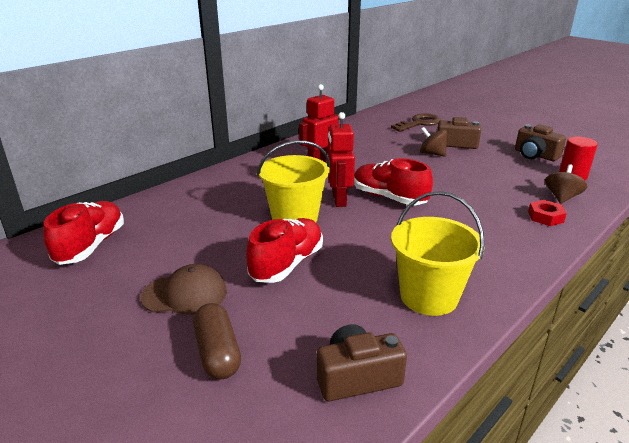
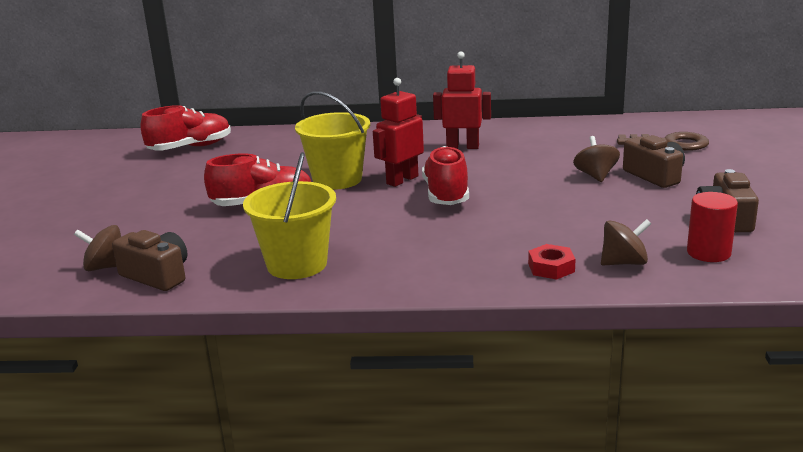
camera: 50 degrees right, 5 degrees down
brown cap [140,264,227,315] -> none
brown capsule [193,303,241,379] -> none
none -> brown spinning top [74,225,121,271]

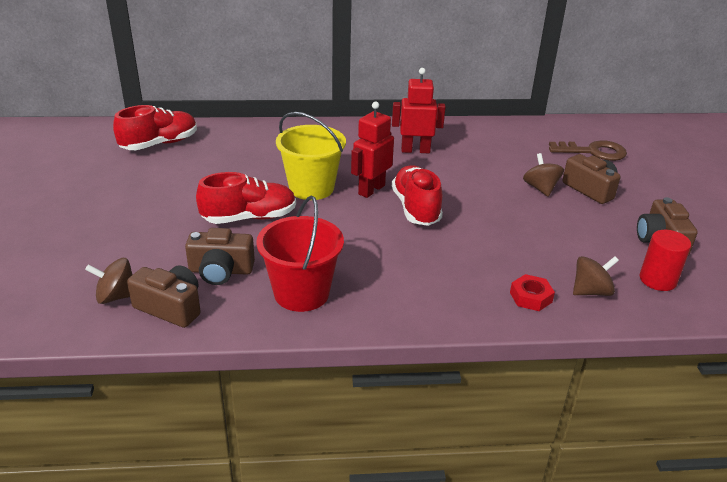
camera: 10 degrees left, 10 degrees up
yellow bucket [243,152,336,279] -> red bucket [256,196,344,312]
none -> brown camera [185,228,255,285]

